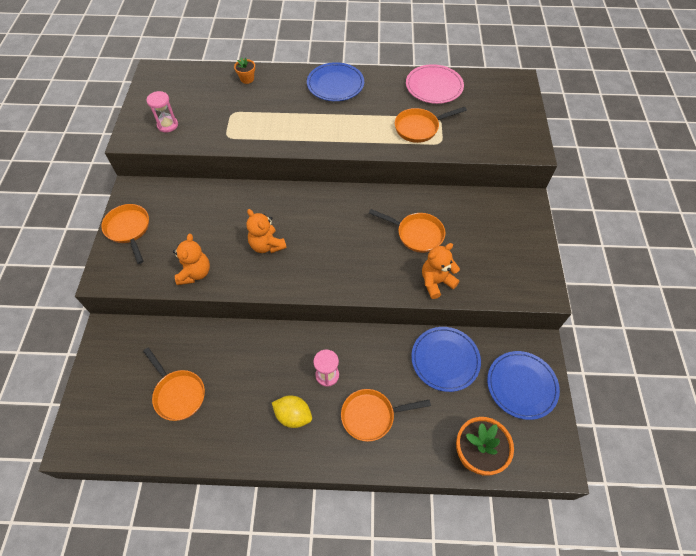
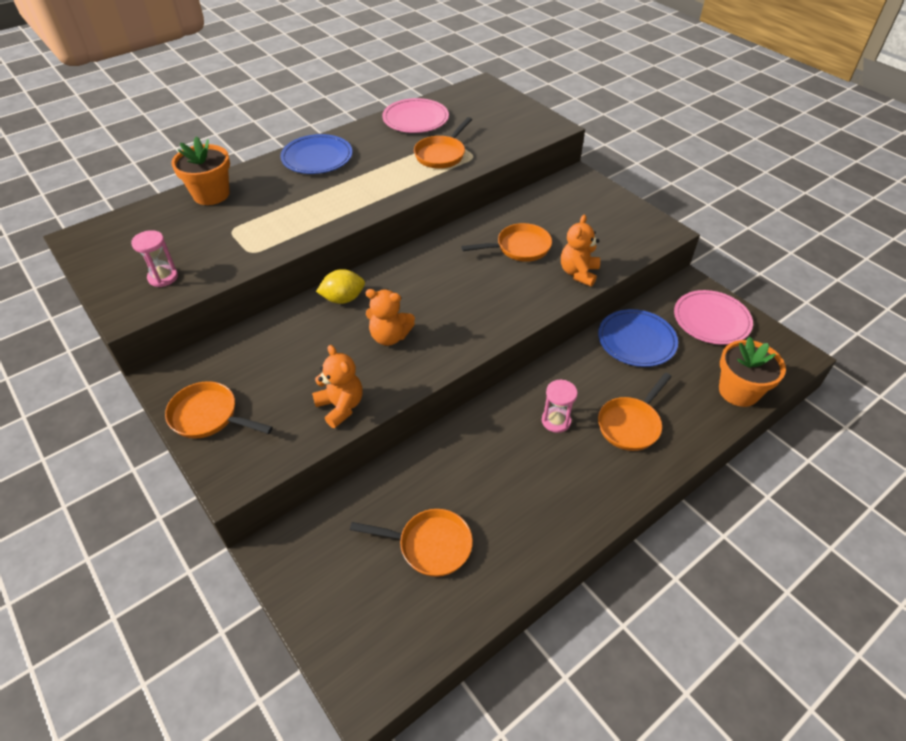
camera: 40 degrees left, 10 degrees down
orange flower pot [234,58,255,84] -> orange flower pot [171,136,230,205], size x1.95
yellow lemon [272,395,312,428] -> yellow lemon moved to [316,269,365,304]
blue plate [487,351,560,420] -> pink plate [674,290,753,345]

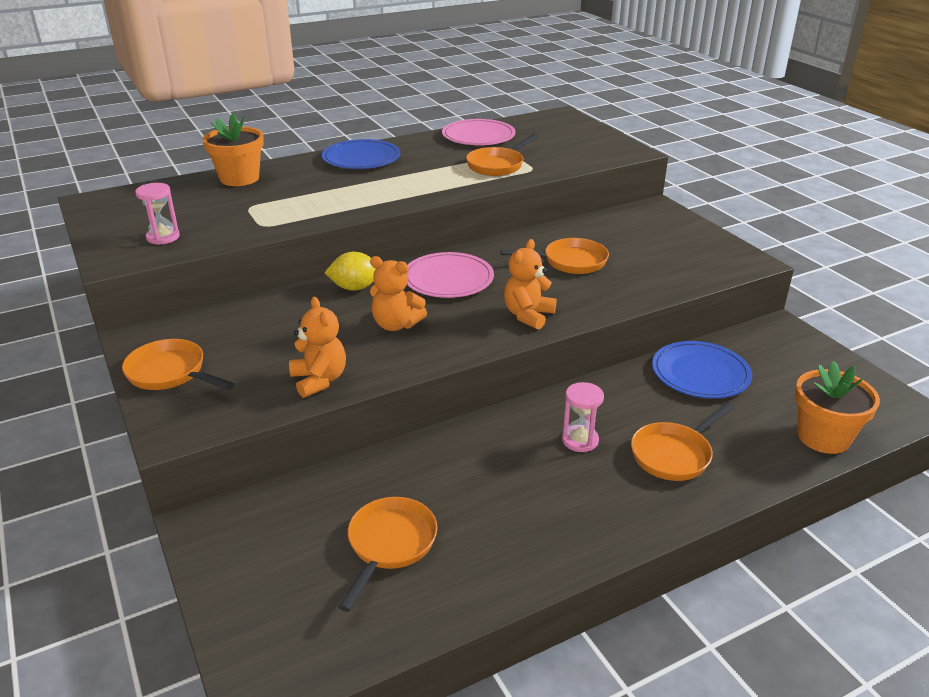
camera: 10 degrees right, 15 degrees down
orange pan [350,509,473,577] -> orange pan turned 90 degrees counterclockwise [339,497,437,612]
orange teddy bear [561,215,600,287] -> orange teddy bear moved to [504,239,556,330]
pink plate [674,290,753,345] -> pink plate moved to [407,252,494,298]

